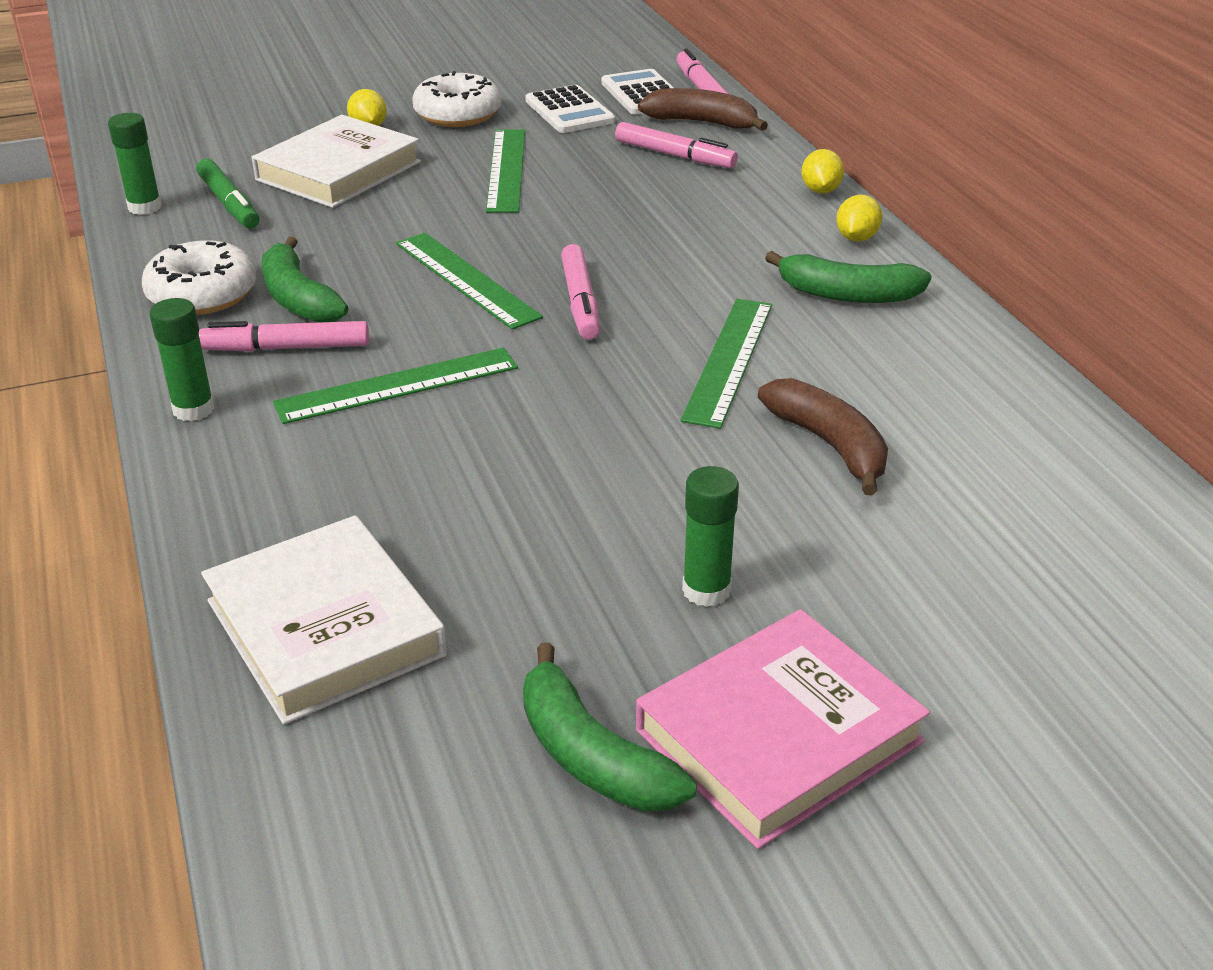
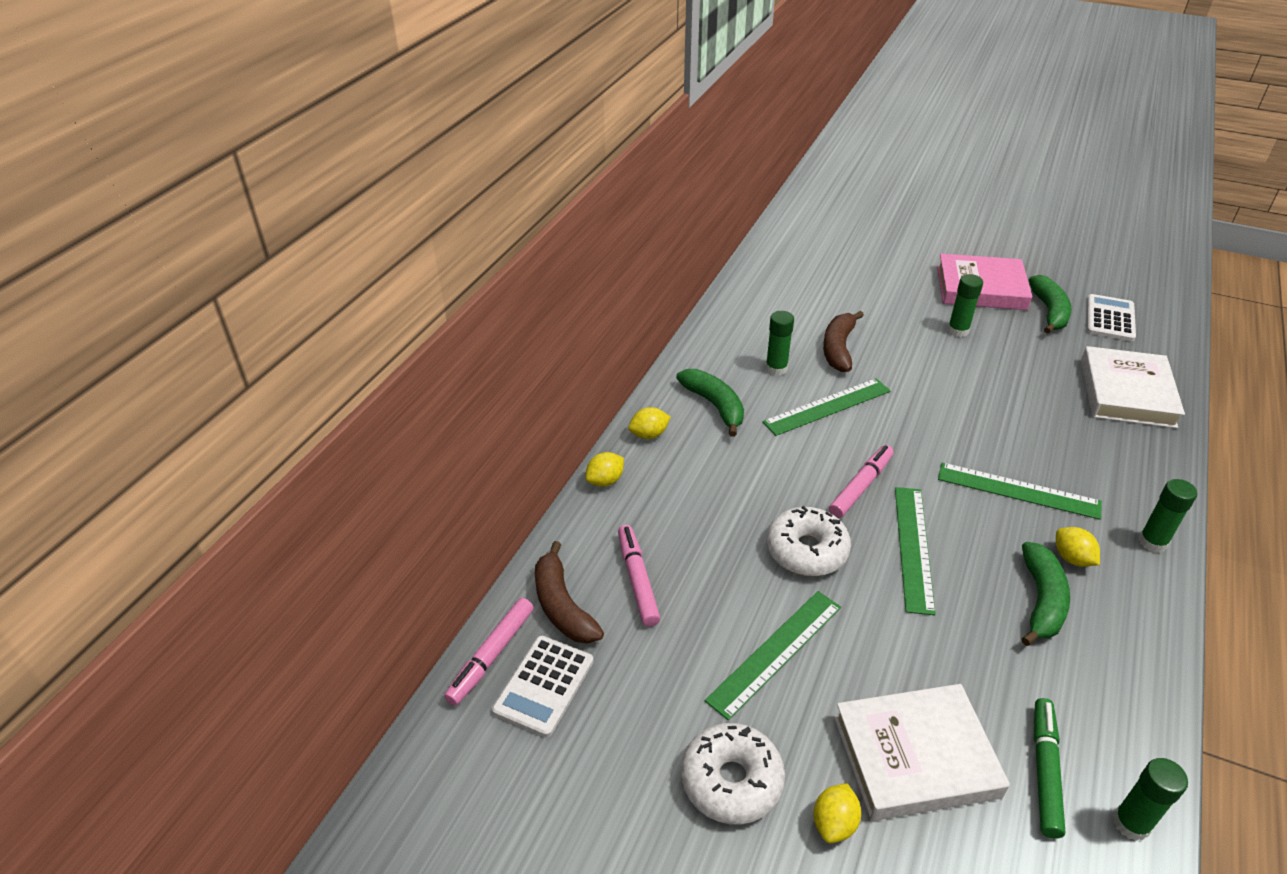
camera: 135 degrees left, 5 degrees up
white donut [142,240,257,315] -> white donut moved to [767,506,851,576]
pink marker [199,321,369,351] -> yellow lemon [1056,527,1100,567]
white calculator [525,85,615,133] -> white calculator moved to [1087,294,1136,341]
none -> green glue stick [766,311,794,376]

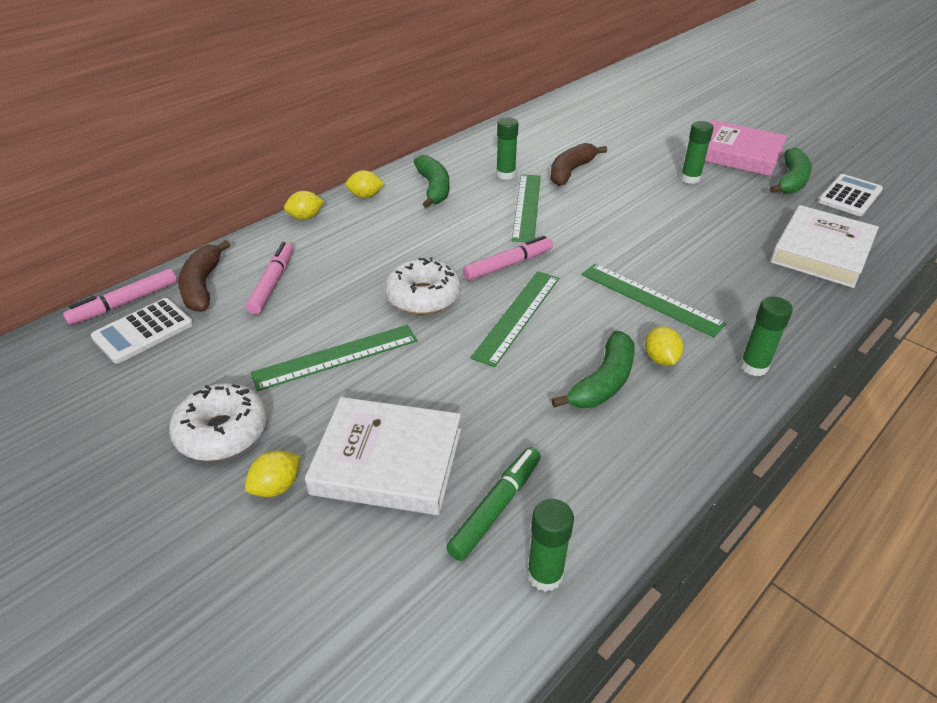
camera: 20 degrees right, 0 degrees up
green ruler [762,378,890,436] -> green ruler turned 75 degrees counterclockwise [512,174,541,242]

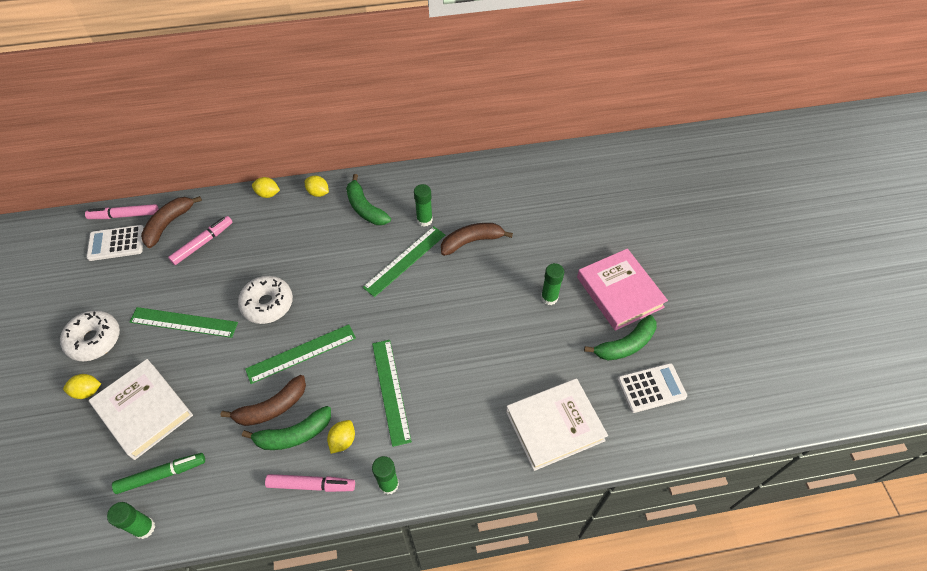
camera: 35 degrees right, 15 degrees up
green banana [414,155,449,208] -> green banana turned 120 degrees clockwise [346,174,391,225]
pink marker [463,236,553,281] -> pink marker moved to [265,474,355,492]
none -> brown banana [220,375,306,426]

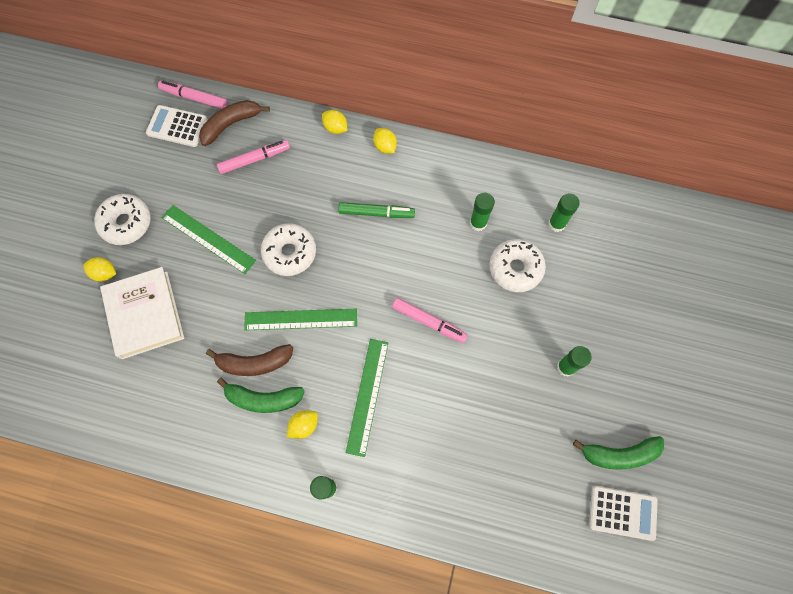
camera: 25 degrees right, 15 degrees up
green glue stick [107,502,155,539] -> green glue stick moved to [548,193,580,232]
green marker [112,453,205,494] -> green marker moved to [338,202,415,218]
pink marker [265,474,355,492] -> pink marker moved to [392,298,468,343]
green banana [346,174,391,225] -> none
green ruler [363,226,445,297] -> none
brown banana [441,223,513,256] -> white donut [489,239,546,292]
white book [506,378,608,471] -> none
pink book [577,248,668,331] -> none

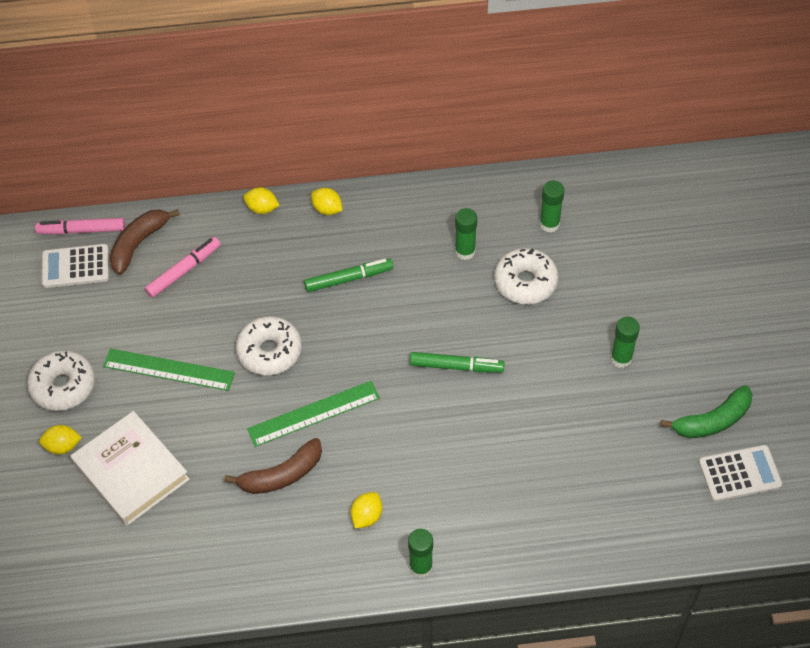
camera: 20 degrees left, 15 degrees down
green banana [217,377,305,413] -> none
green ruler [346,339,388,457] -> none
pink marker [392,298,468,343] -> green marker [410,352,504,373]

